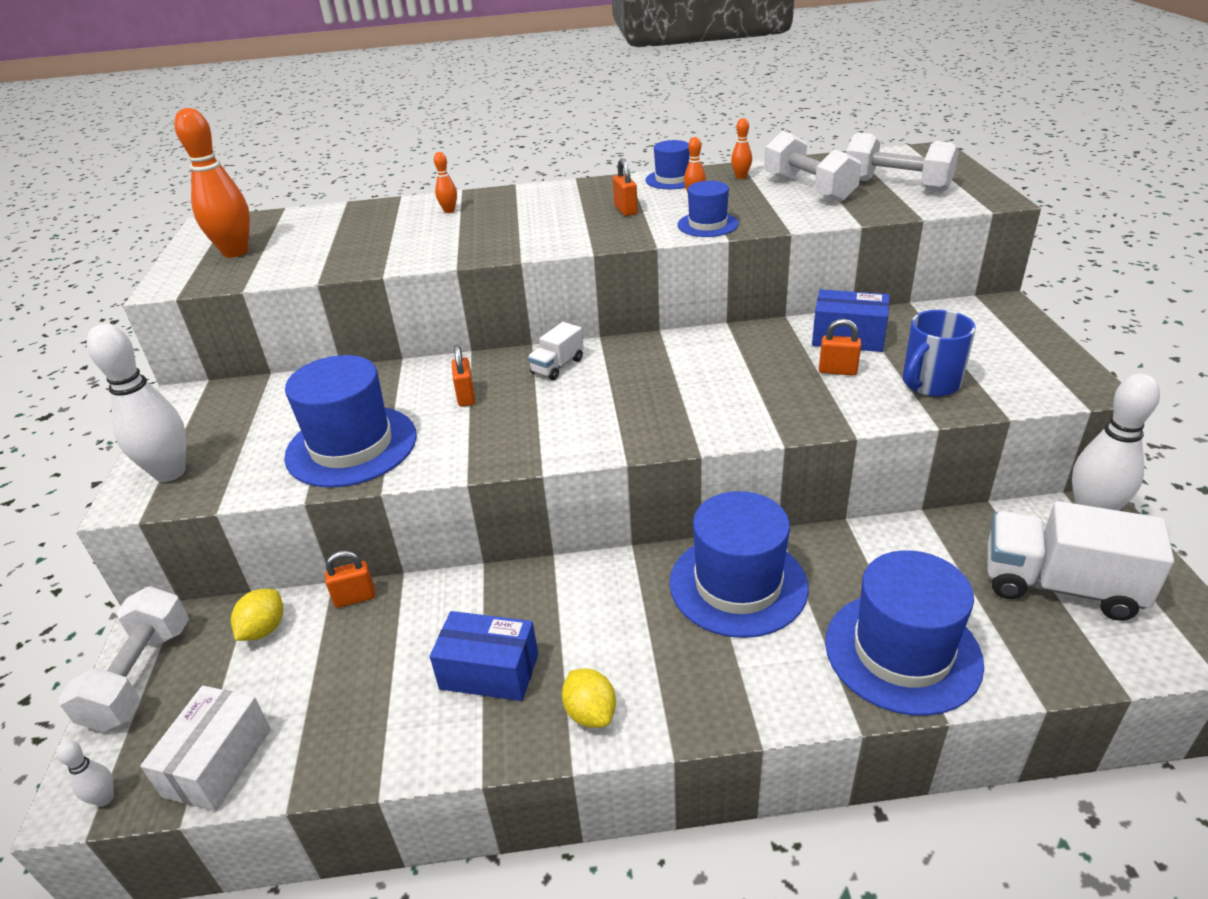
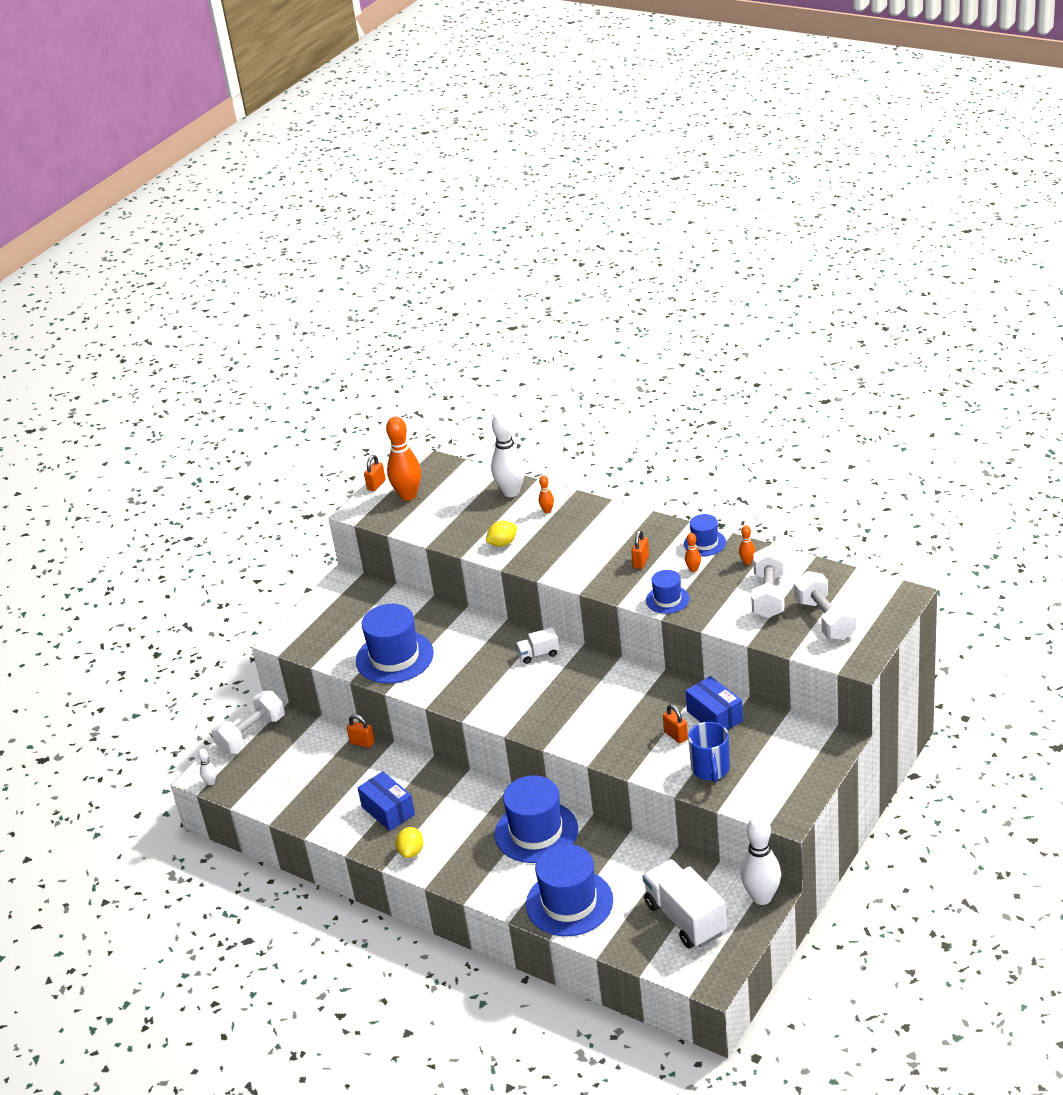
camera: 40 degrees right, 0 degrees up
white bowling pin [86,324,186,482] -> white bowling pin moved to [491,412,525,497]
white box [140,686,271,812] -> none
yellow lemon [231,589,283,641] -> yellow lemon moved to [486,521,517,547]
orange padlock [452,345,475,407] -> orange padlock moved to [364,455,386,491]
blue mug [903,310,976,397] -> blue mug turned 90 degrees counterclockwise [688,722,730,782]

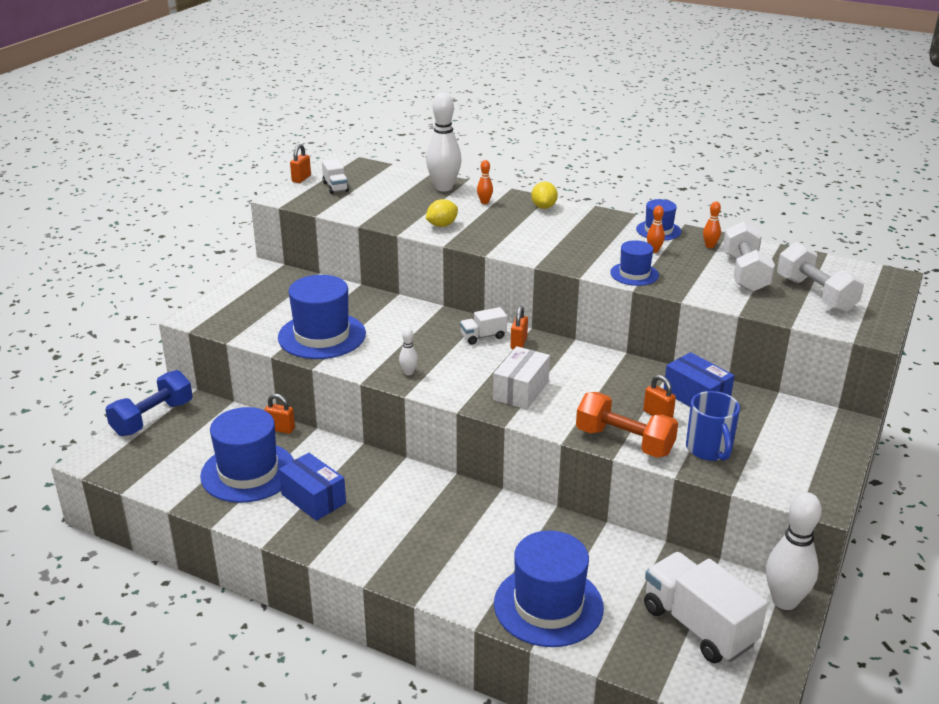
camera: 10 degrees left, 5 degrees down
white bowling pin [198,749,216,785] -> white bowling pin moved to [399,328,418,375]
white dumbbell [211,691,285,753] -> blue dumbbell [105,370,193,436]
orange bowling pin [386,416,421,501] -> white truck [322,159,349,194]
yellow lemon [396,827,423,858] -> yellow lemon moved to [531,182,558,209]
blue hat [495,775,578,863] -> blue hat moved to [200,407,294,503]
orange padlock [631,530,649,569] -> orange padlock moved to [511,306,528,349]
none -> white box [493,346,550,409]
none -> orange dumbbell [576,392,678,458]

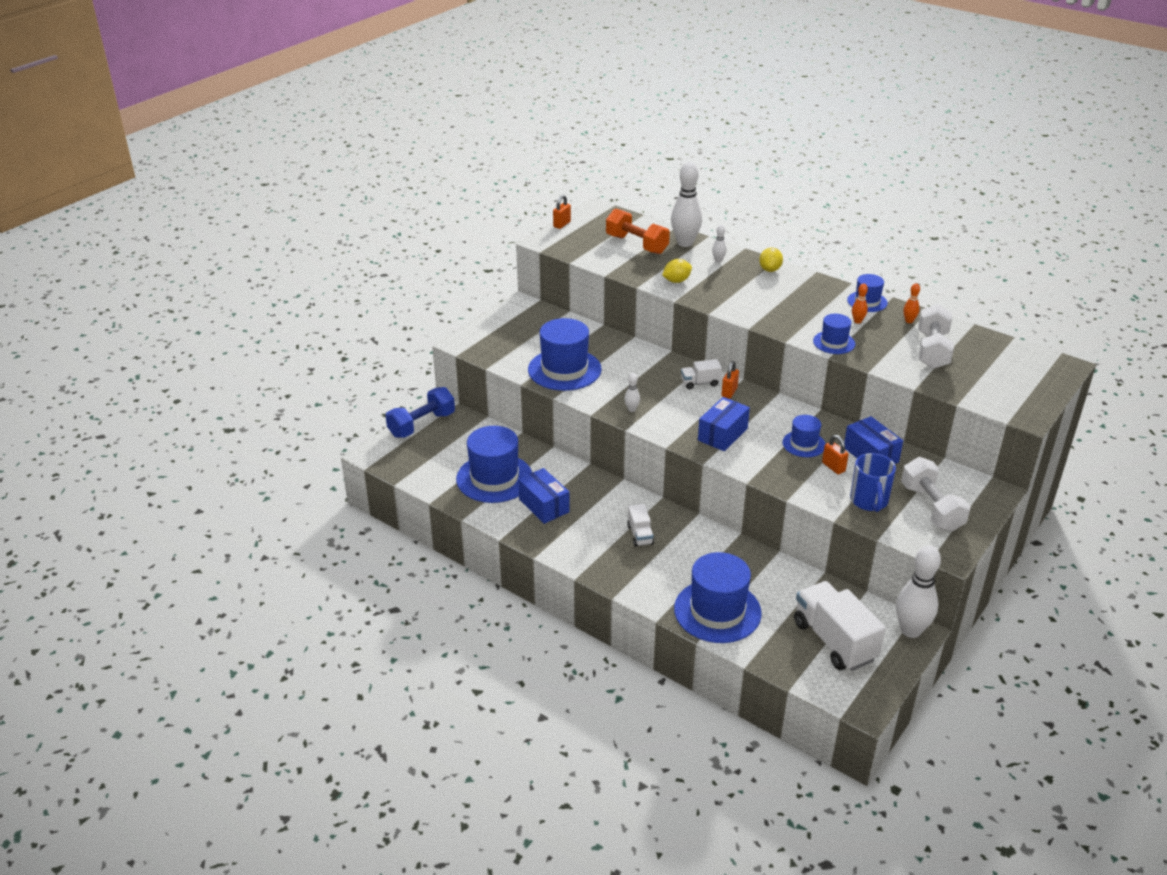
camera: 10 degrees right, 5 degrees up
orange padlock [265,394,295,434] -> none
white truck [322,159,349,194] -> white truck moved to [627,504,654,547]
orange bowling pin [477,160,493,204] -> white bowling pin [712,225,727,263]
white box [493,346,550,409] -> blue box [698,397,750,451]
orange dumbbell [576,392,678,458] -> orange dumbbell moved to [606,208,670,254]
white dumbbell [777,242,864,313] -> white dumbbell moved to [901,457,971,532]
none -> blue hat [782,415,825,457]

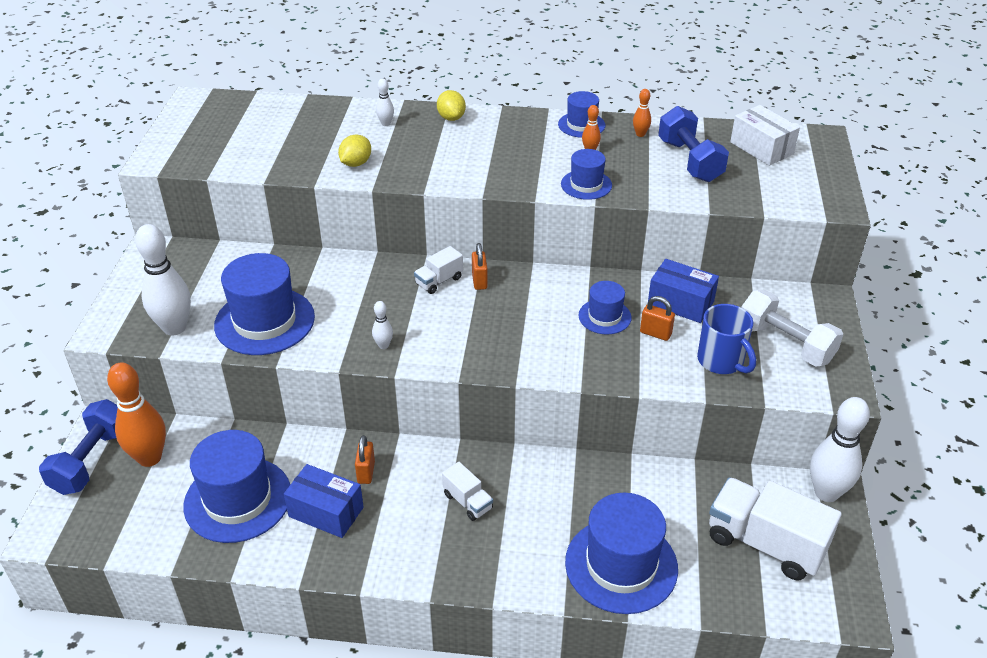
camera: 30 degrees left, 5 degrees up
orange padlock [553,195,571,229] -> orange padlock moved to [355,435,375,484]
orange dumbbell [606,208,670,254] -> none
white bowling pin [671,162,702,247] -> white bowling pin moved to [135,224,191,336]
blue box [698,397,750,451] -> none
white dumbbell [918,304,954,369] -> blue dumbbell [658,106,729,182]
none -> orange bowling pin [107,362,166,467]
none -> white box [730,105,800,166]

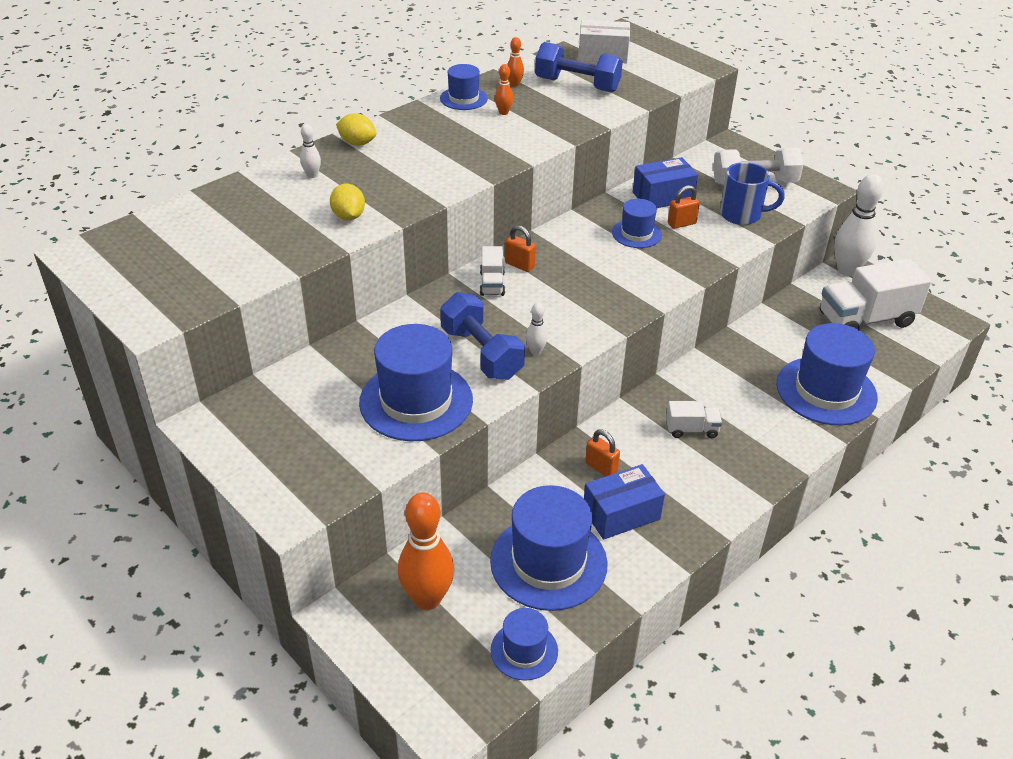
camera: 50 degrees left, 0 degrees up
blue dumbbell [39,399,118,495] -> blue dumbbell moved to [440,292,525,380]
white bowling pin [135,224,191,336] -> none
blue hat [561,149,612,200] -> blue hat moved to [491,608,558,680]

